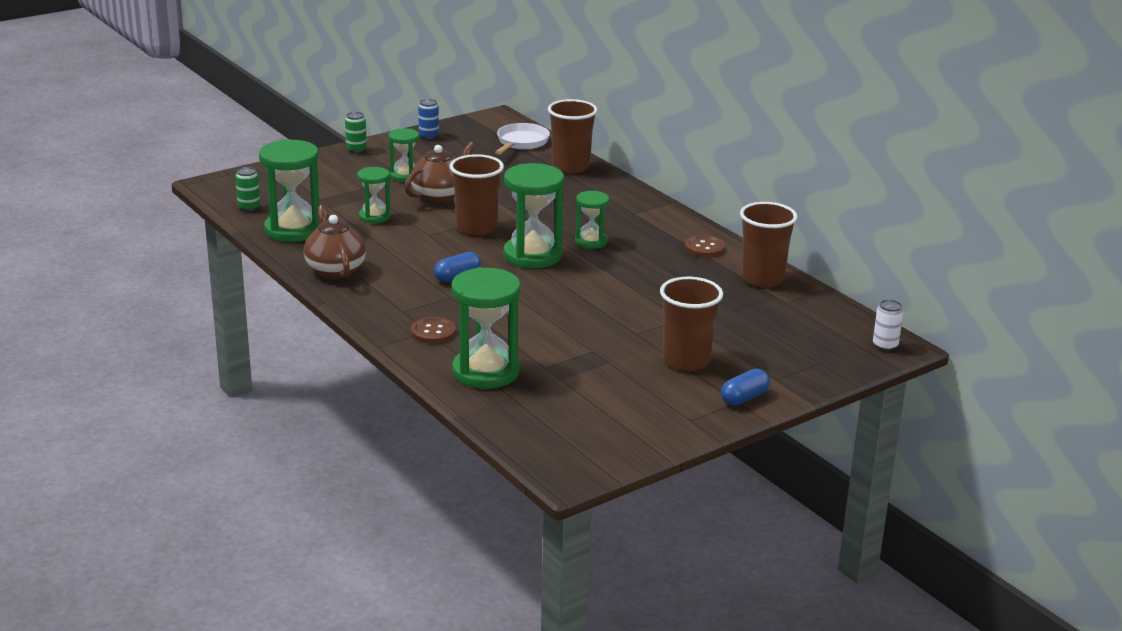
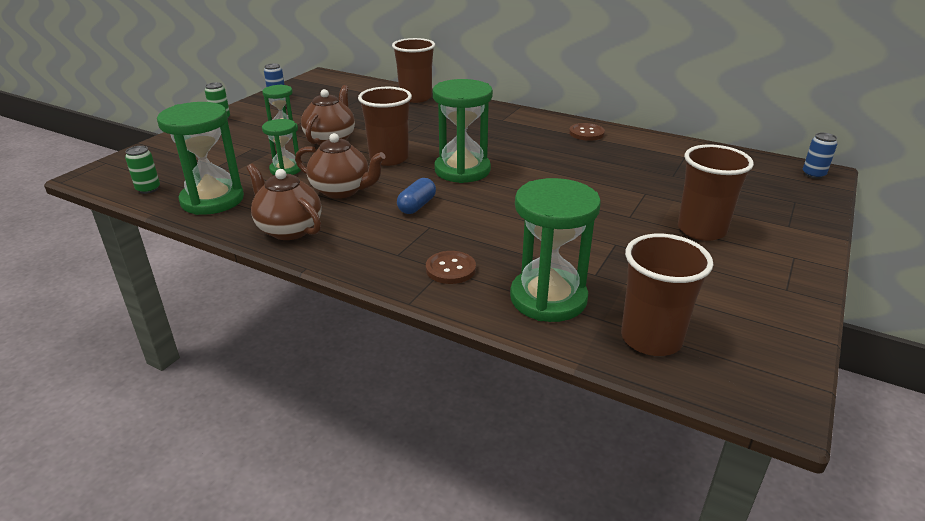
camera: 25 degrees left, 5 degrees up
white pan [495,123,550,154] -> none
green hourglass [575,191,609,249] -> none
blue capsule [721,369,770,406] -> none
brown cup [740,202,798,287] -> brown cup moved to [621,234,713,356]
white can [873,300,903,351] -> blue can [803,133,837,179]
none -> brown teapot [295,133,385,199]

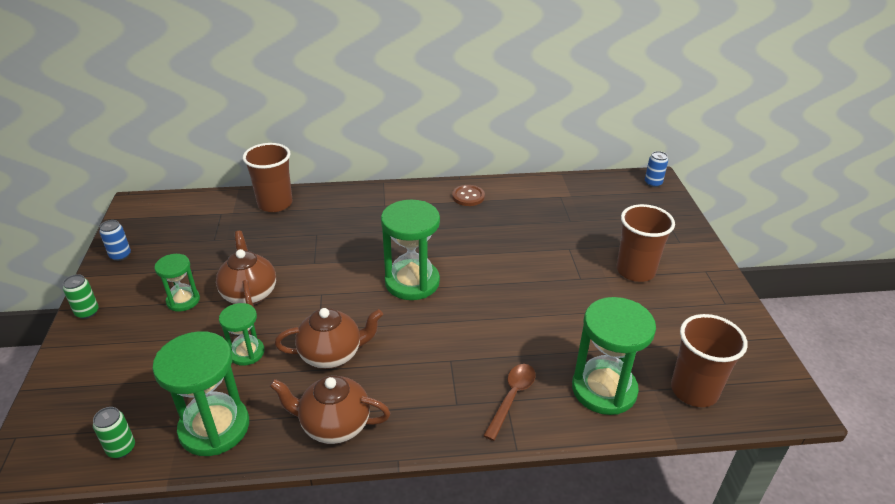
camera: 35 degrees left, 5 degrees up
brown cup [358,87,412,166] -> none
blue capsule [397,178,436,214] -> none
brown button [426,251,476,284] -> brown spoon [483,364,536,441]

